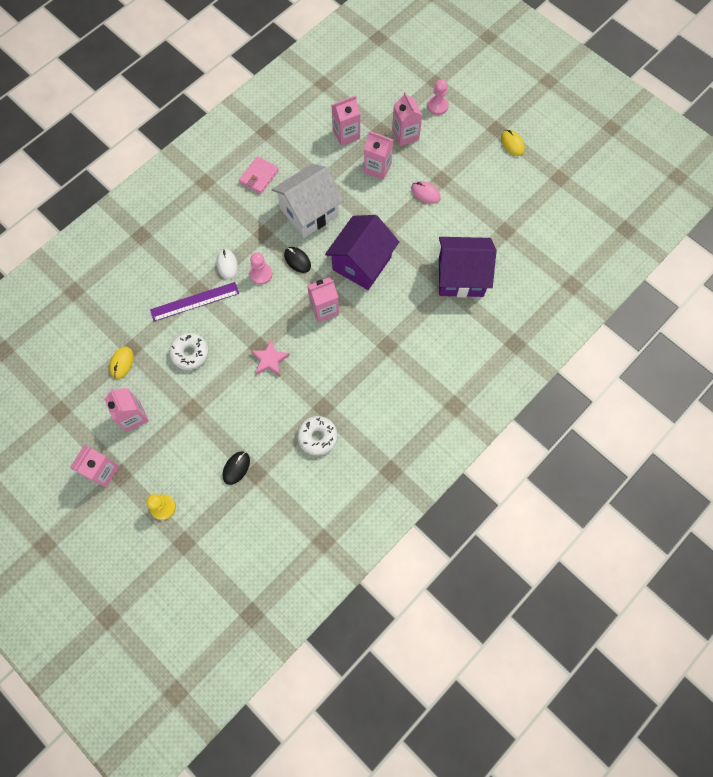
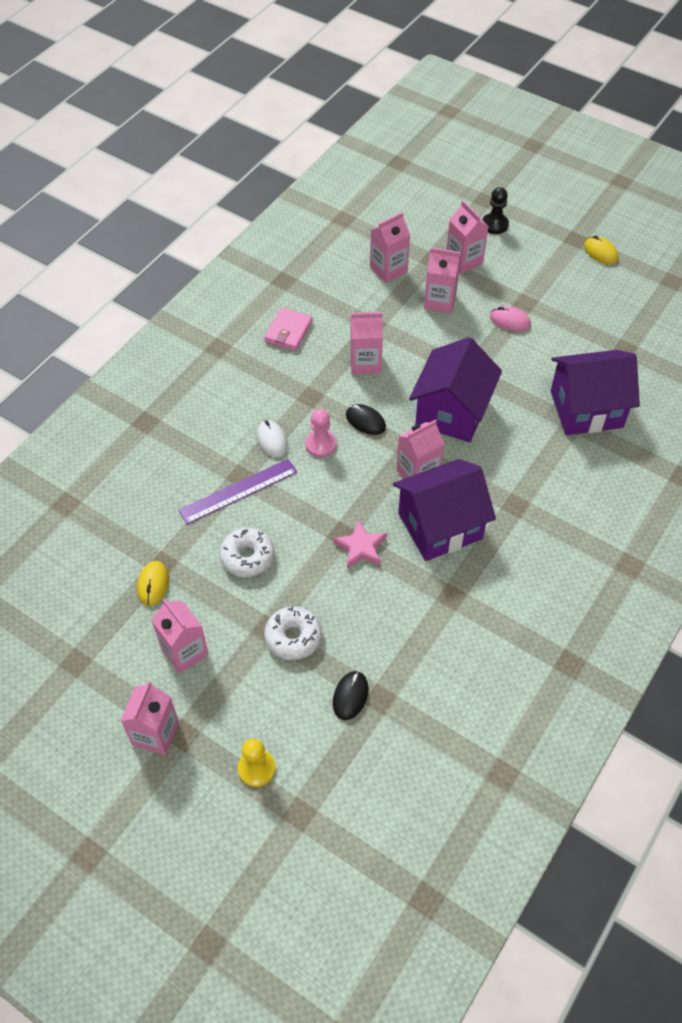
camera: 10 degrees left, 15 degrees down
white house [271,164,344,238] -> pink carton [350,312,383,374]
white donut [297,416,337,456] -> white donut moved to [264,606,322,660]
pink pawn [428,79,449,115] -> black pawn [482,187,509,234]
none -> purple house [393,459,496,561]

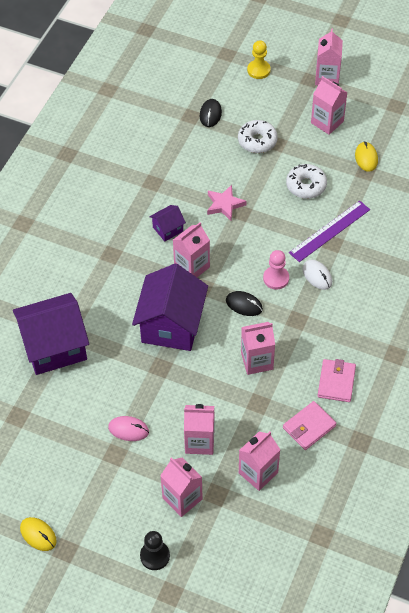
camera: 170 degrees right, 0 degrees up
purple house [393,459,496,561] -> purple house [149,205,186,241], size x0.45
none -> pink wallet [283,401,337,450]

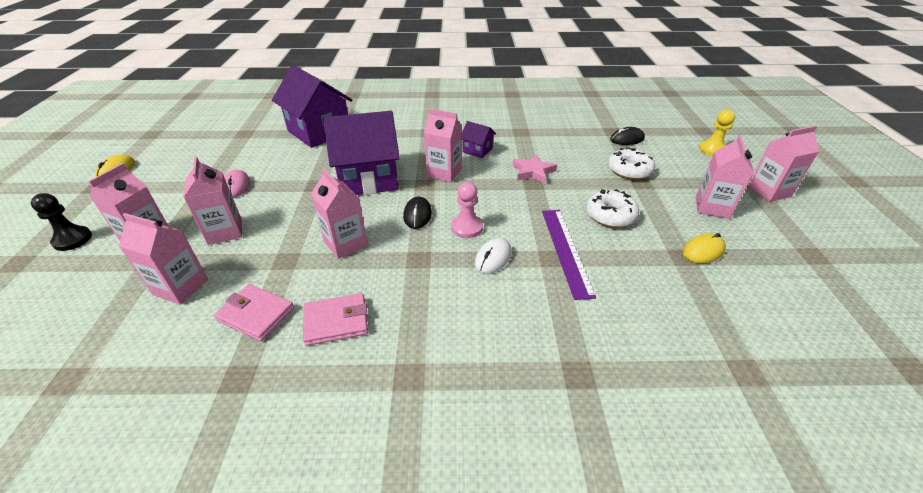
camera: 65 degrees right, 15 degrees down
purple ruler [289,201,370,262] -> purple ruler turned 60 degrees clockwise [542,210,596,300]

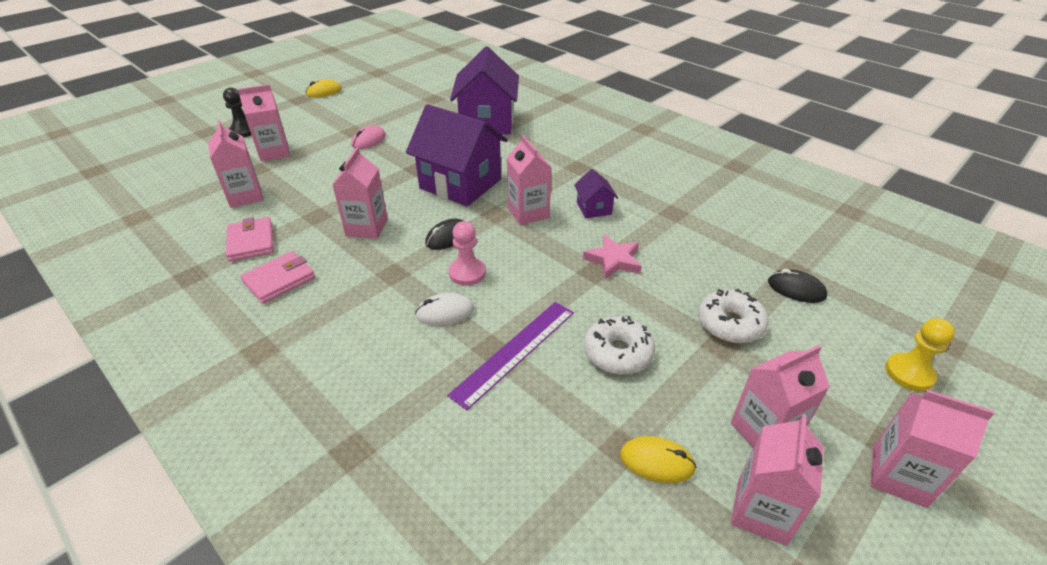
camera: 45 degrees right, 0 degrees up
pink carton [183,156,242,245] -> pink carton moved to [731,414,824,546]
pink wallet [303,293,368,346] -> pink wallet turned 75 degrees counterclockwise [240,251,315,304]

